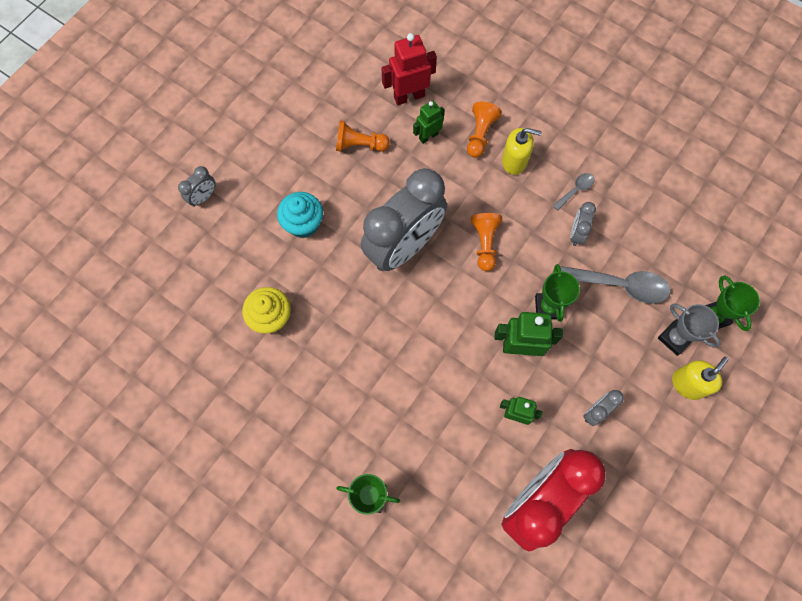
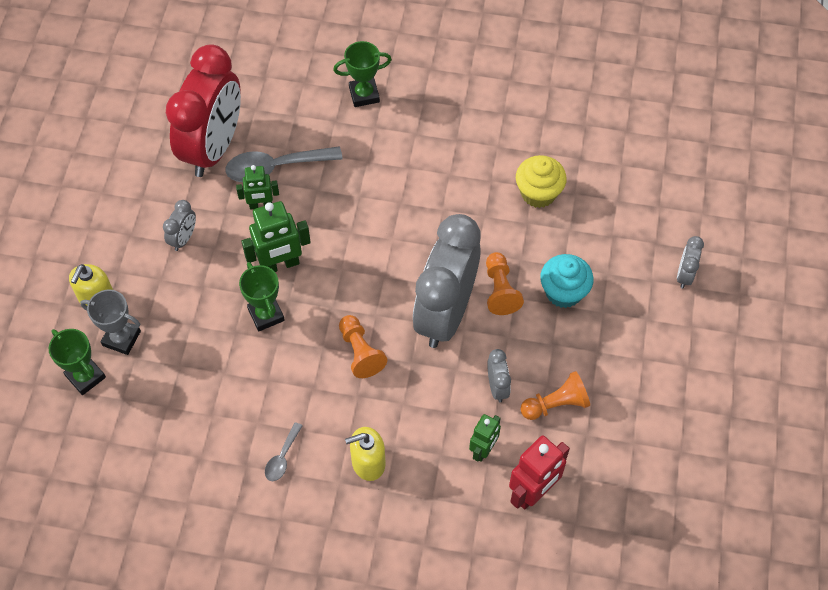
camera: 155 degrees right, 10 degrees down
orange pawn [467,102,502,158] -> orange pawn moved to [486,252,524,315]
grey spoon [561,266,671,304] -> grey spoon moved to [225,147,343,182]
grey clock [570,202,596,246] -> grey clock moved to [487,349,511,402]

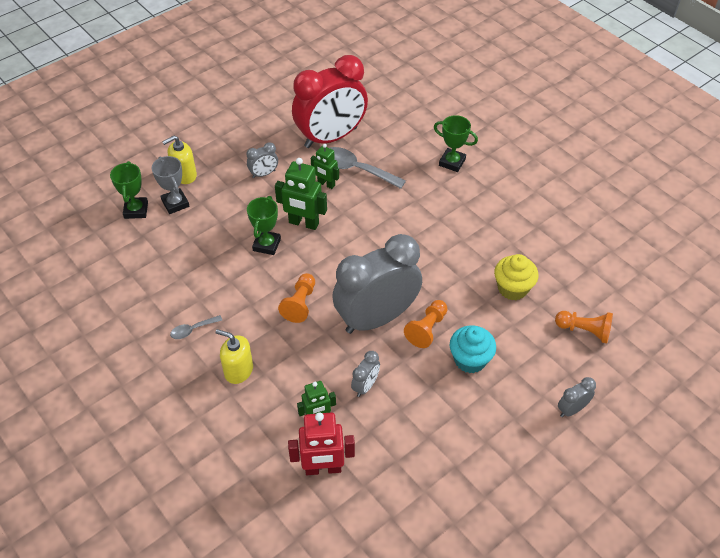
camera: 40 degrees right, 10 degrees down
orange pawn [521,371,590,420] -> orange pawn moved to [555,311,613,344]

